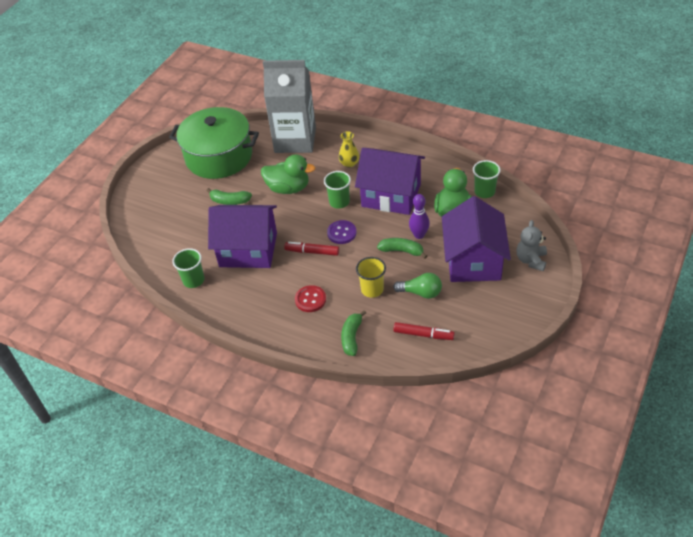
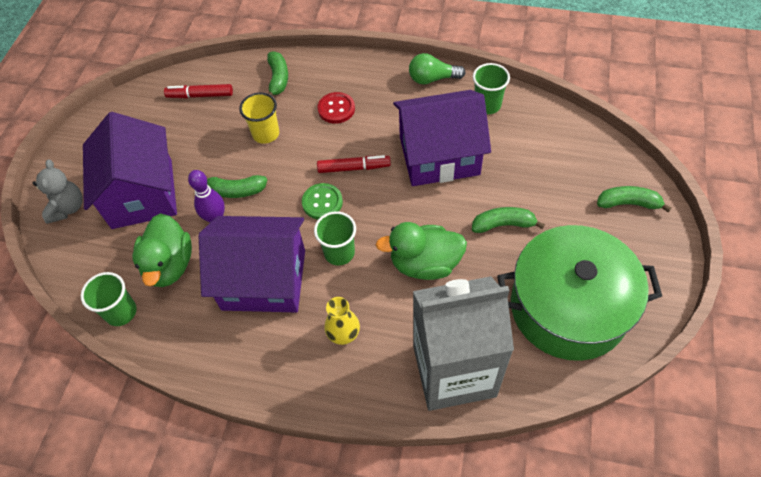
camera: 165 degrees right, 10 degrees up
purple button [327,220,357,244] -> green button [302,183,343,220]
green light bulb [393,273,442,299] -> green light bulb moved to [409,53,465,84]
none -> green banana [597,186,671,213]

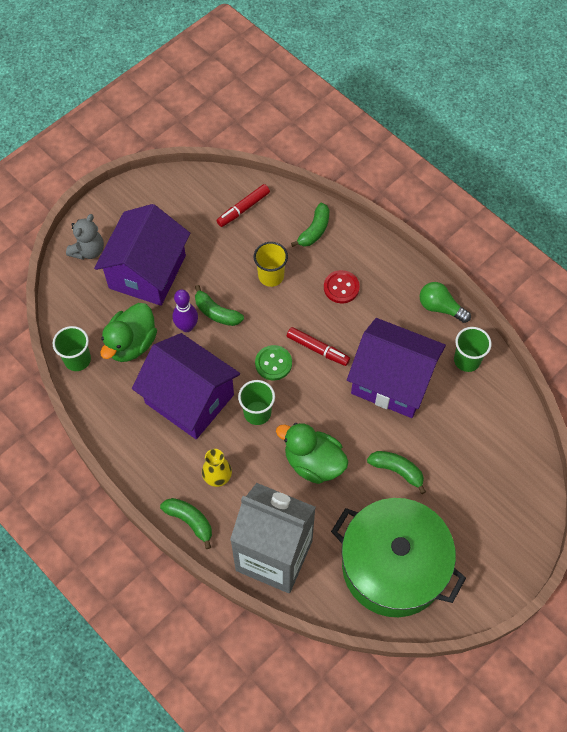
camera: 30 degrees right, 5 degrees up
red marker [164,84,233,98] -> red marker turned 75 degrees counterclockwise [216,184,270,227]
green banana [597,186,671,213] -> green banana moved to [160,498,212,549]

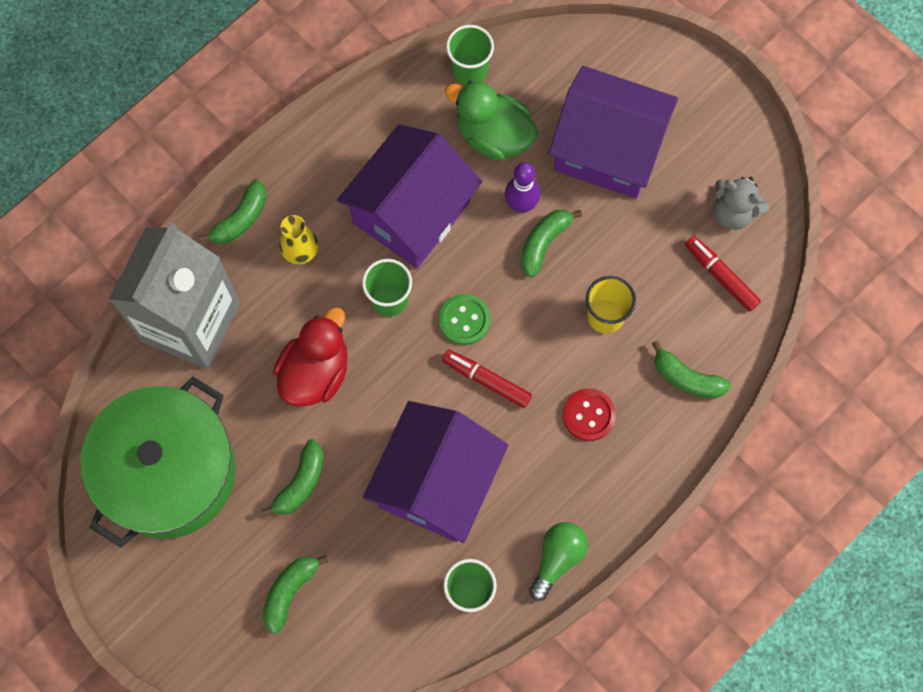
camera: 90 degrees right, 10 degrees up
grey teddy bear [66,214,104,260] -> grey teddy bear moved to [714,177,769,230]
green duck [276,423,348,484] -> red duck [273,307,348,406]
red marker [287,327,350,366] -> red marker turned 90 degrees clockwise [442,350,532,408]
none -> green banana [263,555,329,634]

